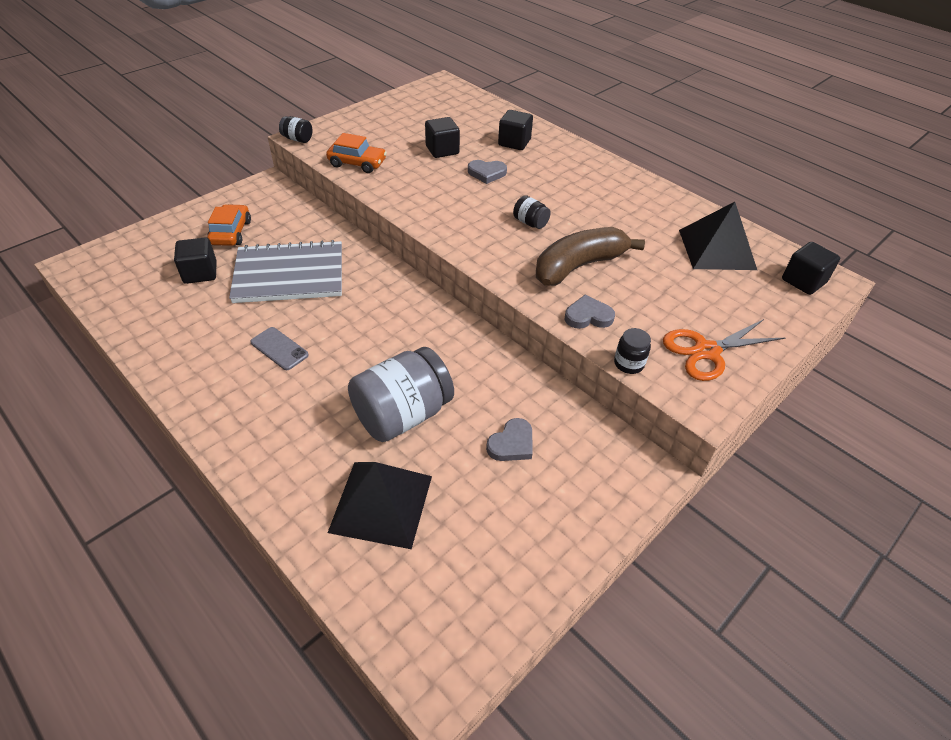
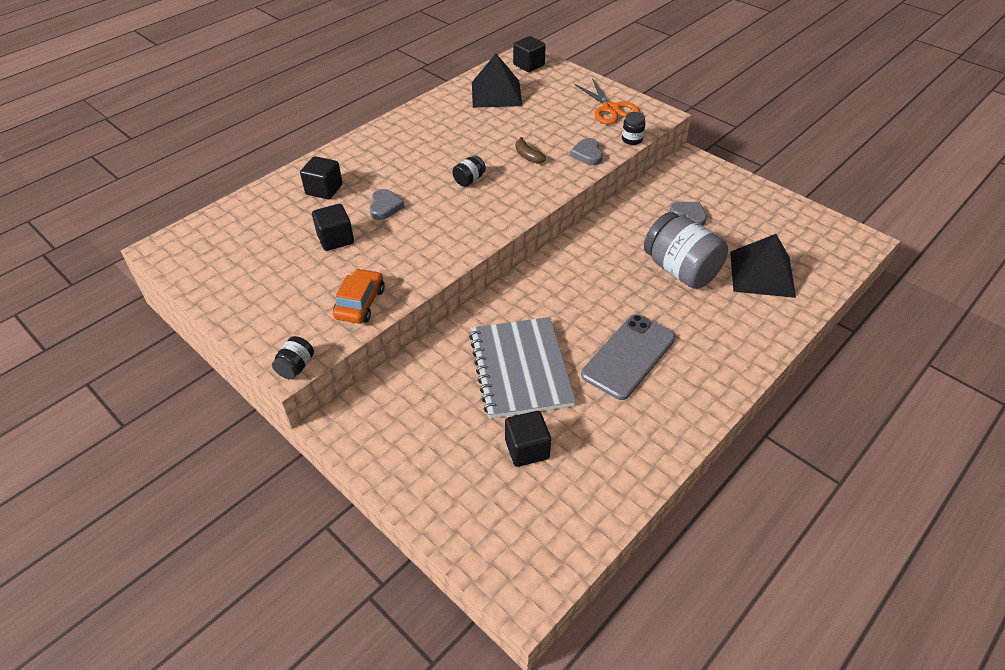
camera: 90 degrees left, 0 degrees up
orange car [207,204,251,246] -> none
grey phone [250,327,309,370] -> grey phone [581,314,675,400], size x1.86
brown banana [536,227,645,286] -> brown banana [516,137,546,164], size x0.44

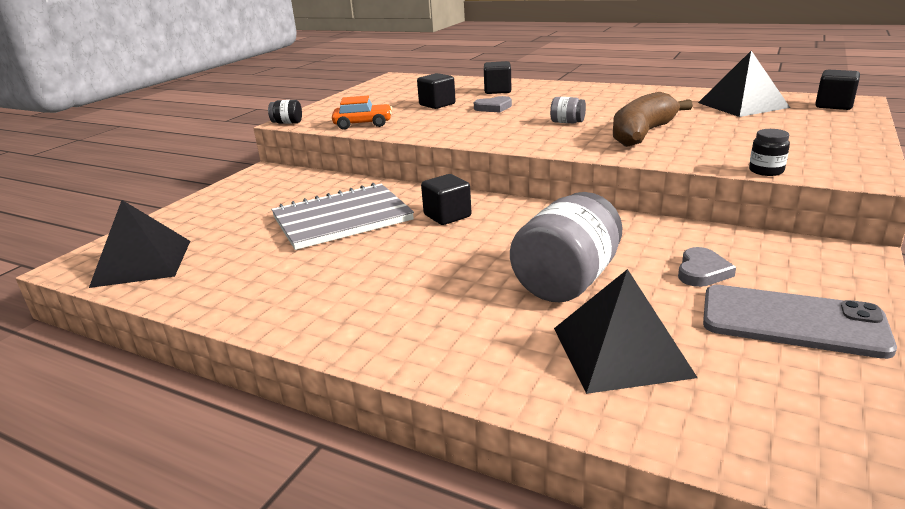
camera: 75 degrees right, 20 degrees down
black jar [452,155,486,187] -> grey jar [550,97,586,123]
black cube [505,411,551,467] -> black cube moved to [421,174,472,225]
brown banana [516,137,546,164] -> brown banana [613,92,693,147], size x2.26
grey heart [570,138,603,165] -> none
orange scissors [574,78,640,124] -> none
grey phone [581,314,675,400] -> grey phone moved to [703,285,897,359]
none -> black pyramid [89,200,190,288]

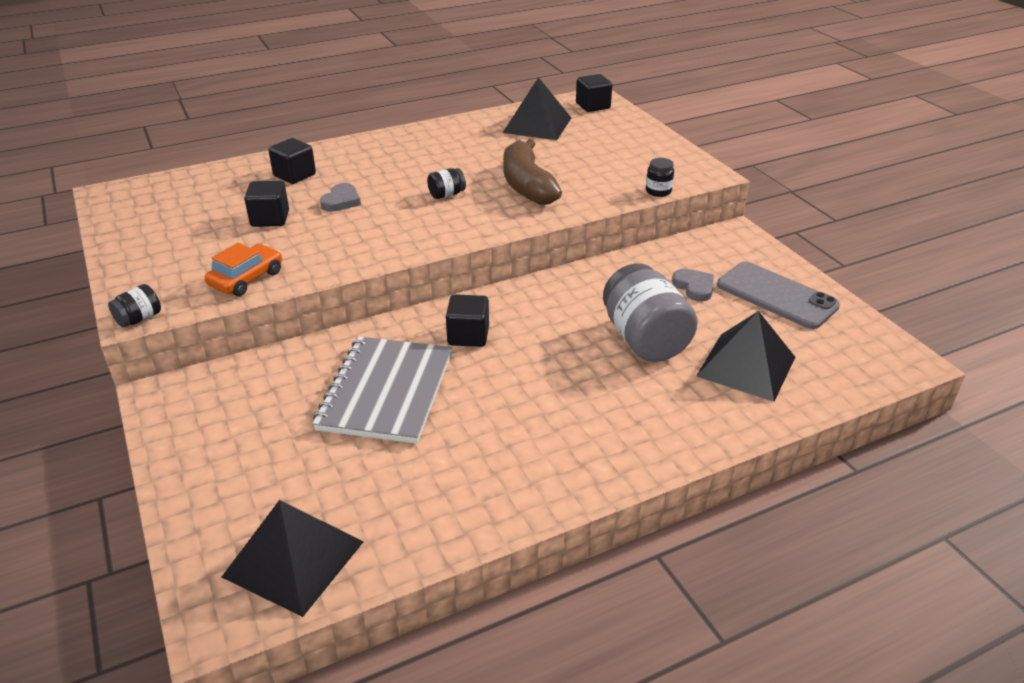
camera: 55 degrees left, 10 degrees up
grey jar [550,97,586,123] -> black jar [427,168,466,199]
grey phone [703,285,897,359] -> grey phone turned 75 degrees clockwise [717,262,840,329]

